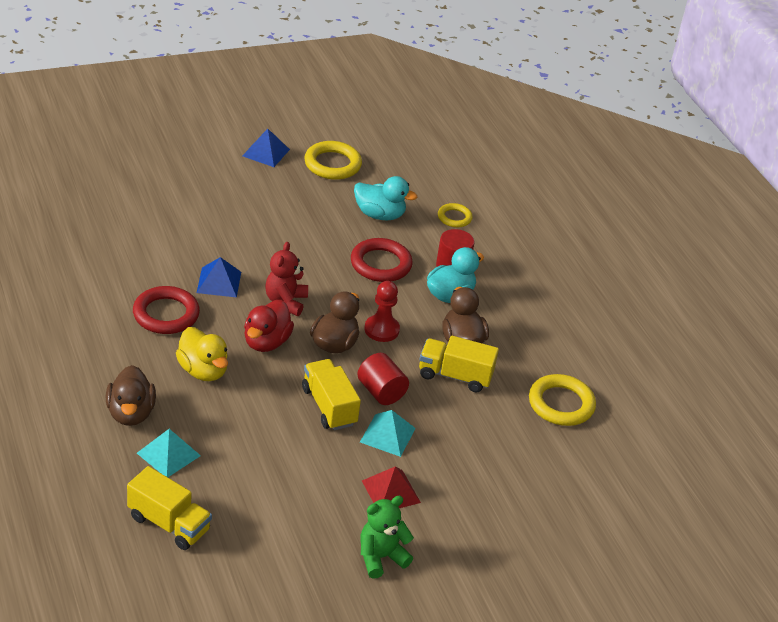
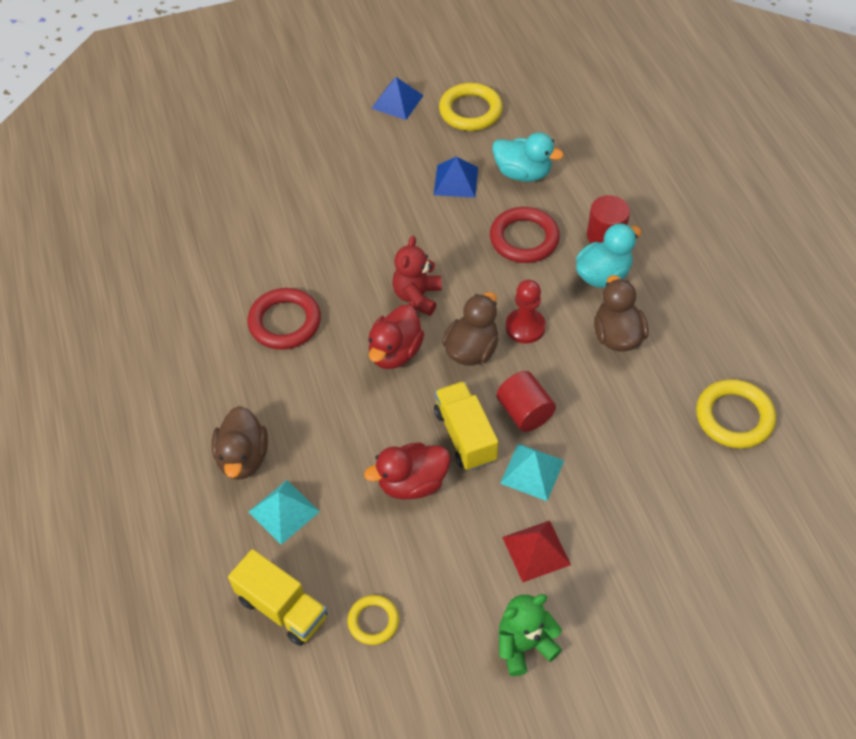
camera: 10 degrees right, 15 degrees up
yellow duck [176,327,228,381] -> none
blue pyramid [197,257,241,297] -> blue pyramid moved to [434,157,478,198]
yellow truck [419,336,499,392] -> none
yellow ring [438,203,473,227] -> yellow ring moved to [348,595,399,645]
none -> red duck [364,442,450,499]

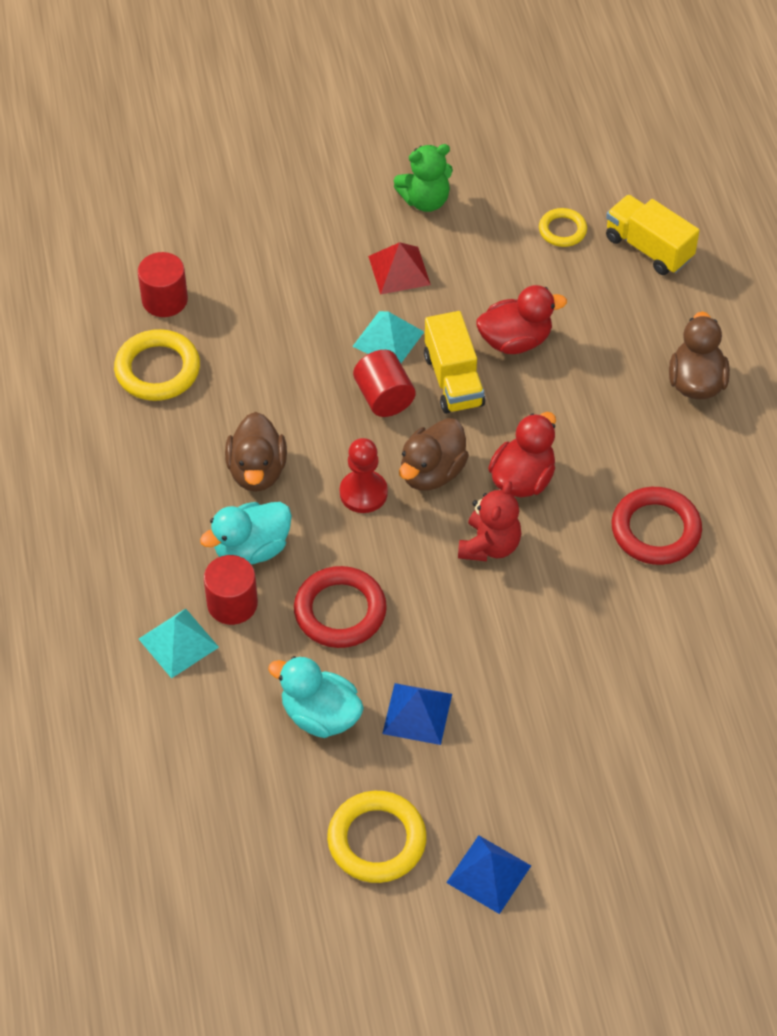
camera: 175 degrees left, 0 degrees up
turquoise pyramid [249,480,320,545] -> turquoise pyramid moved to [139,608,219,679]
none -> red cylinder [138,252,188,317]

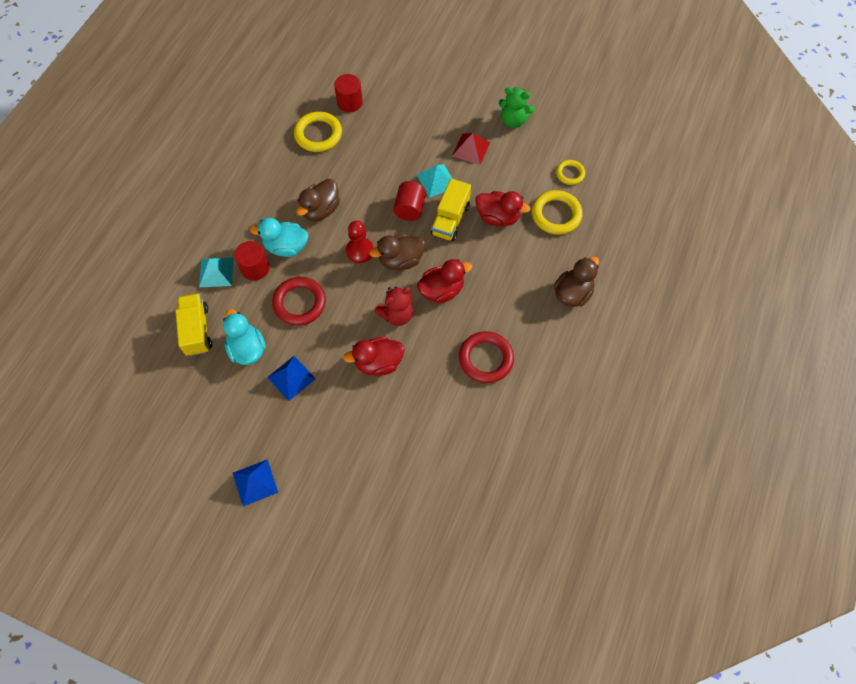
camera: 35 degrees right, 10 degrees up
yellow ring [327,791,427,883] -> yellow ring moved to [532,190,583,235]
yellow truck [606,195,700,275] -> yellow truck moved to [175,293,212,356]
none -> red duck [343,337,404,376]

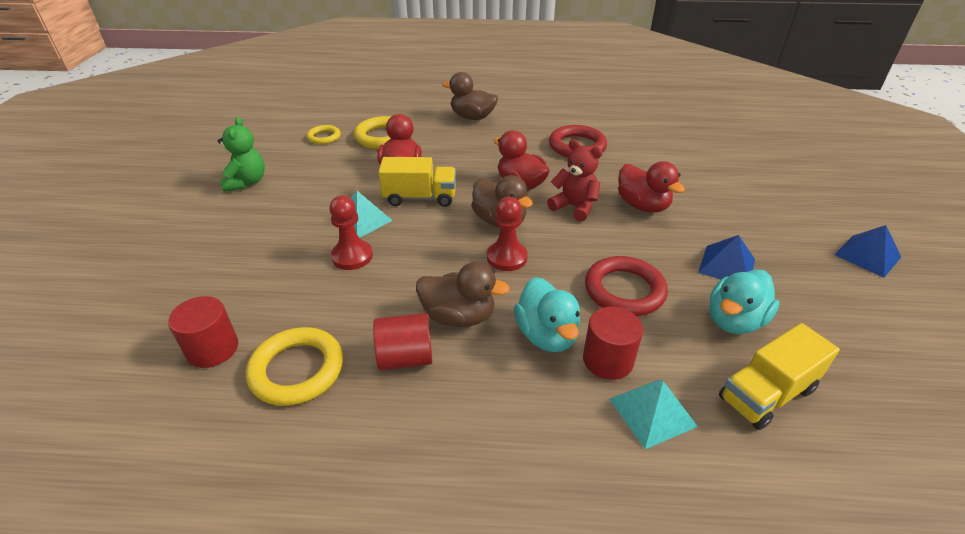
camera: 110 degrees left, 25 degrees down
red cylinder [393,181,426,221] -> red cylinder moved to [373,313,433,370]
red pyramid [452,133,490,165] -> none
none -> red pawn [329,196,373,270]

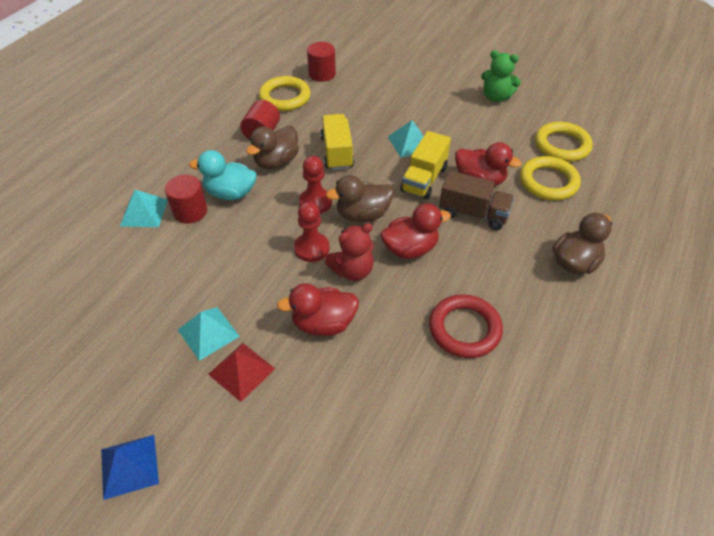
camera: 115 degrees right, 10 degrees up
yellow ring [307,125,341,144] -> yellow ring [535,122,593,162], size x1.69
red pawn [329,196,373,270] -> red pawn moved to [294,202,330,262]
red ring [585,256,668,316] -> none
blue pyramid [698,235,755,279] -> turquoise pyramid [178,307,240,361]
turquoise duck [709,269,780,334] -> none
yellow truck [719,323,840,430] -> yellow truck moved to [320,114,354,170]
none -> red pyramid [208,343,275,402]
none -> brown truck [439,171,514,230]

